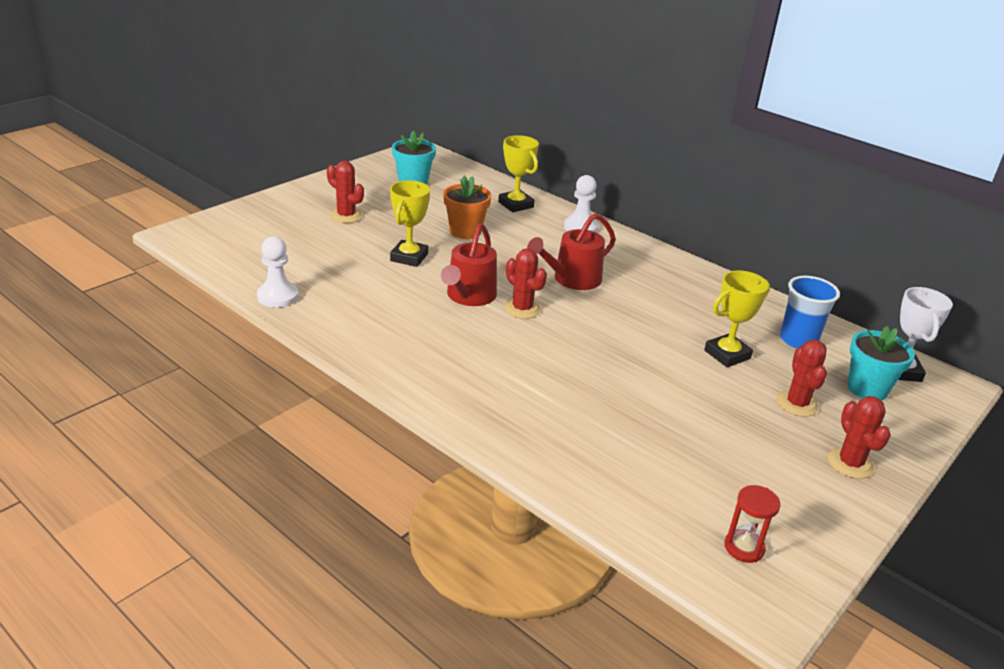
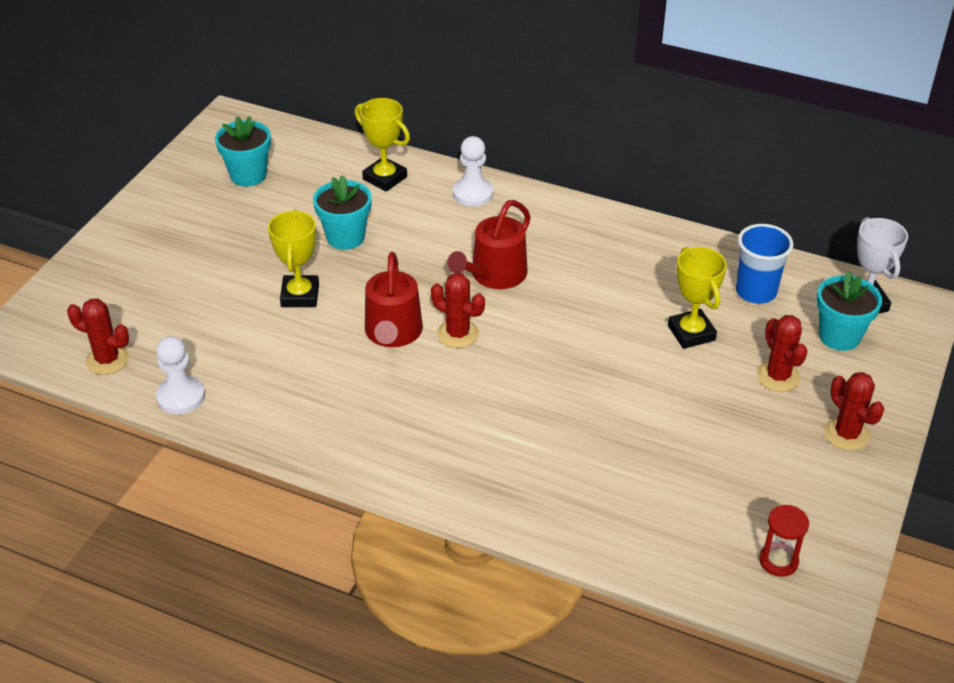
camera: 15 degrees left, 10 degrees up
red cactus [327,161,364,223] -> red cactus moved to [67,299,129,375]
orange flower pot [443,176,491,239] -> turquoise flower pot [313,175,372,250]
yellow trophy [704,270,770,367] -> yellow trophy turned 60 degrees counterclockwise [668,247,727,349]

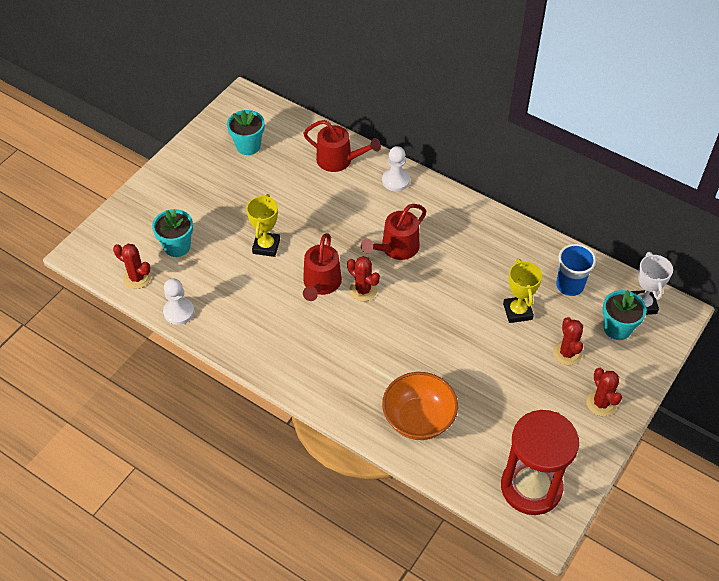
camera: 10 degrees right, 10 degrees up
turquoise flower pot [313,175,372,250] -> turquoise flower pot moved to [152,209,193,257]
yellow trophy [355,98,410,192] -> red watering can [303,120,381,172]
red hourglass [759,505,809,577] -> red hourglass [501,410,579,515], size x2.47
none -> orange bowl [382,372,458,440]

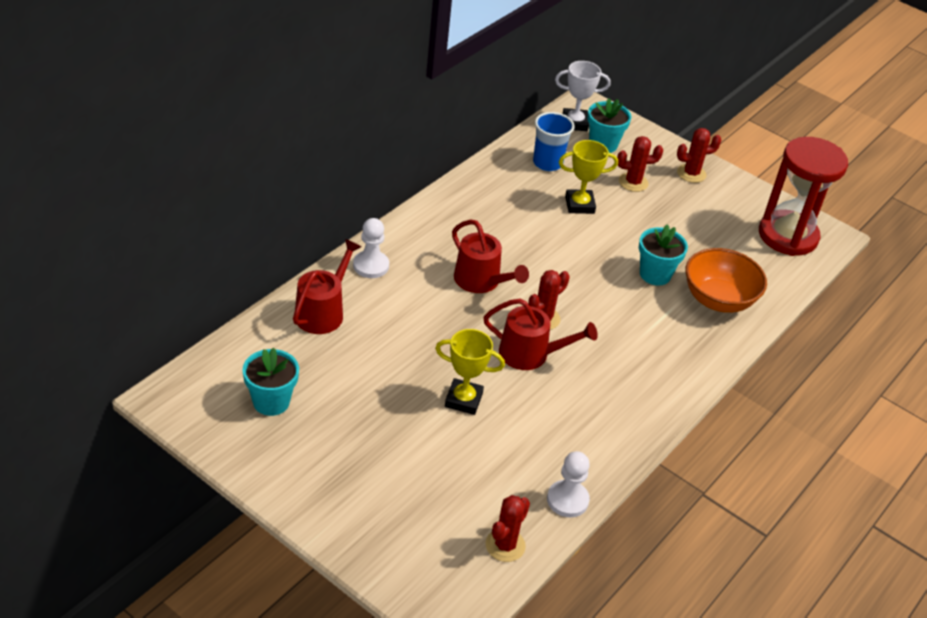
camera: 90 degrees left, 10 degrees down
turquoise flower pot [152,209,193,257] -> turquoise flower pot moved to [639,224,688,286]

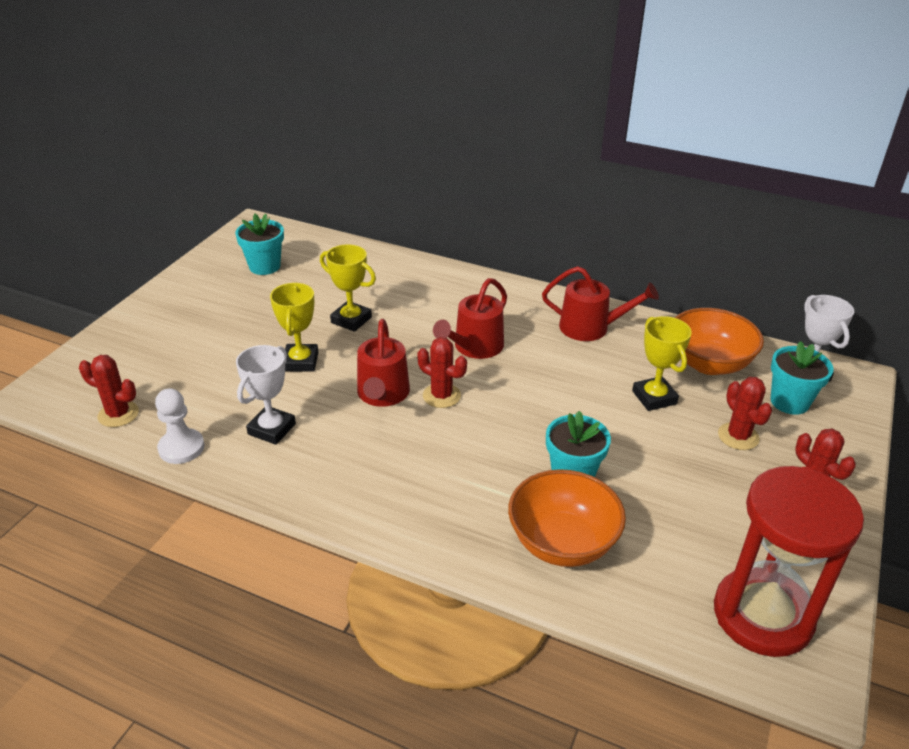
camera: 80 degrees right, 5 degrees down
red watering can [293,239,361,334] -> red watering can moved to [542,266,659,341]
white pawn [353,218,389,278] -> none
blue cup [533,112,575,171] -> orange bowl [675,308,764,375]
none -> white trophy [236,345,296,445]
none -> yellow trophy [320,244,376,332]

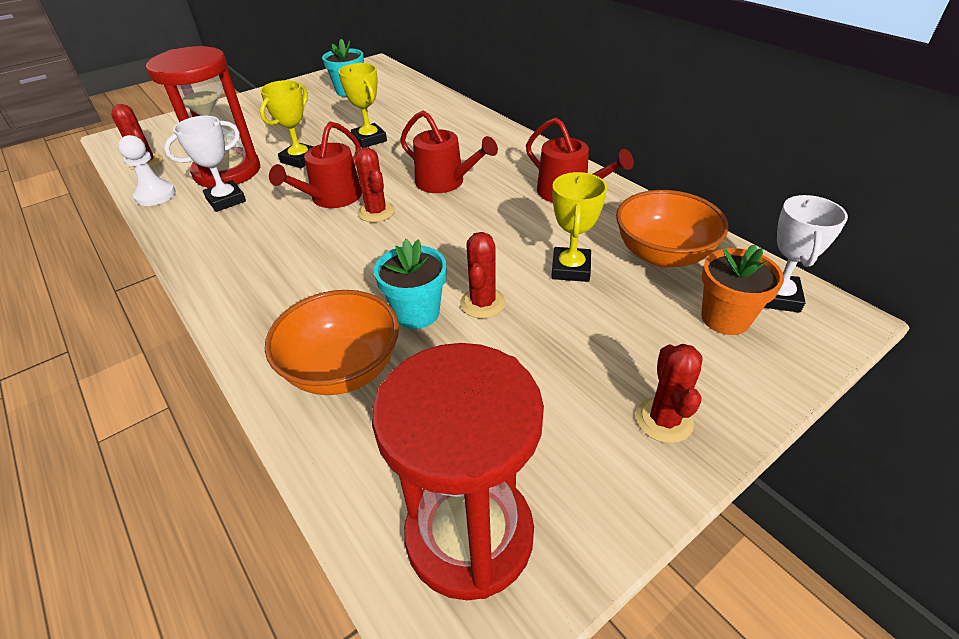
camera: 30 degrees right, 5 degrees up
red watering can [433,278,507,359] -> red watering can turned 120 degrees counterclockwise [400,111,498,193]
red cactus [718,377,772,450] -> red cactus moved to [460,232,506,318]
turquoise flower pot [771,341,834,415] -> orange flower pot [701,244,784,335]
none -> red hourglass [146,46,260,188]

